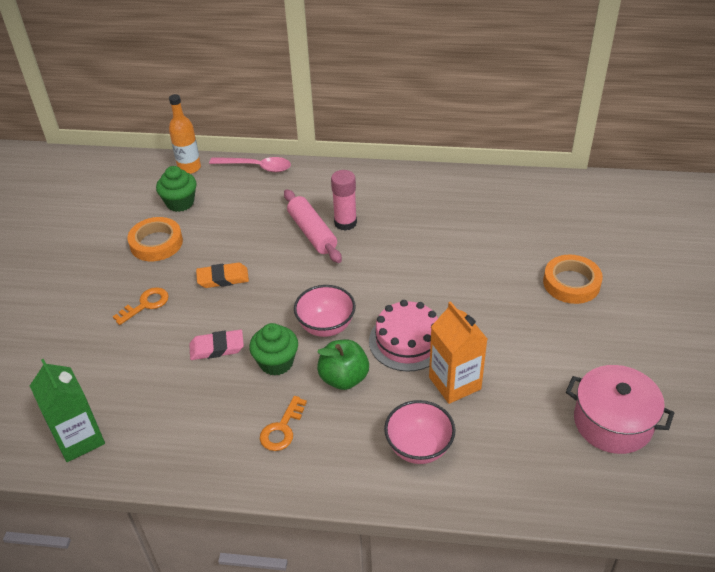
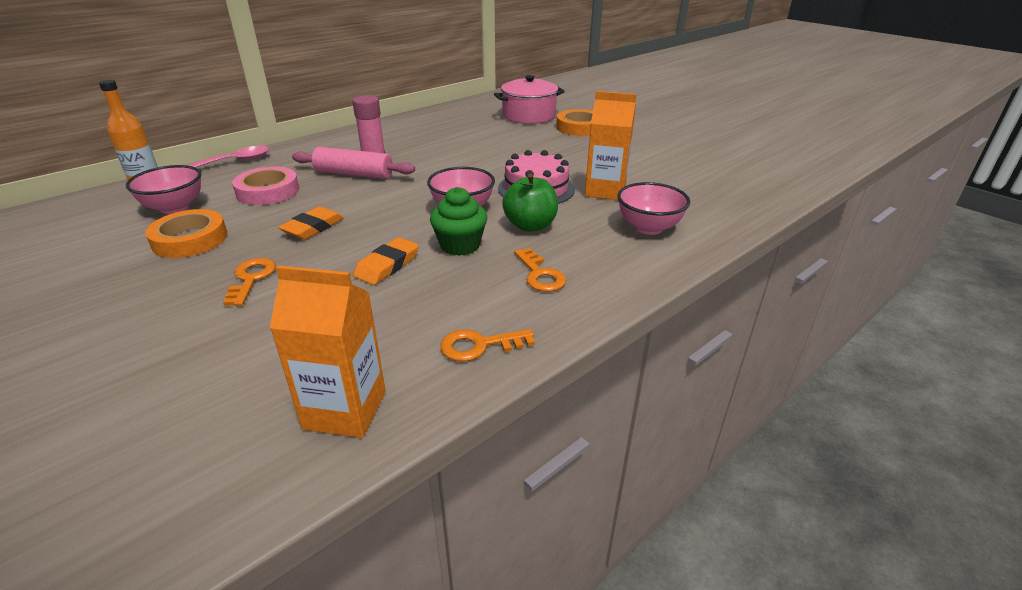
camera: 50 degrees left, 10 degrees down
green carton [30,359,105,462] -> orange carton [270,265,386,438]
green cupcake [156,166,196,212] -> pink bowl [126,165,201,214]
pink eraser [189,330,244,360] -> orange eraser [353,237,419,285]
pink pot [566,365,674,454] -> pink pot moved to [494,75,565,124]
none -> pink tape [232,167,299,205]
none -> orange key [440,329,535,362]

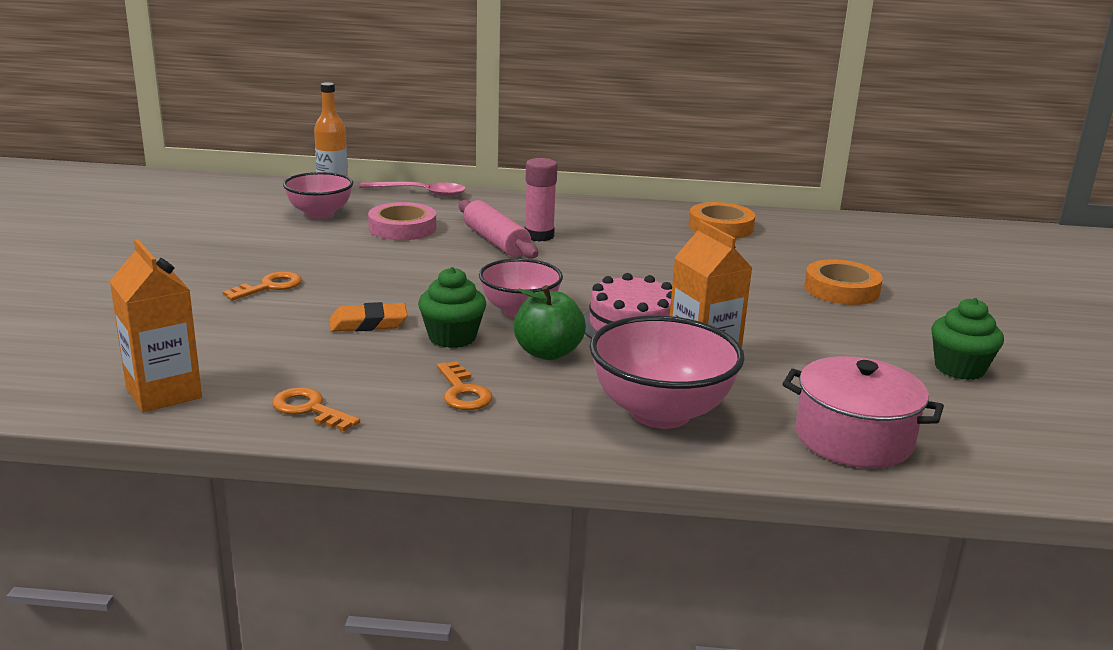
camera: 45 degrees right, 10 degrees down
orange tape [145,209,227,258] -> orange tape moved to [689,202,755,238]
orange eraser [278,207,344,240] -> none
pink pot [494,75,565,124] -> pink pot moved to [782,356,944,468]
orange key [514,248,566,292] -> orange key turned 45 degrees counterclockwise [437,361,492,410]
pink bowl [617,182,690,235] -> pink bowl [589,316,745,429], size x1.52
none -> green cupcake [931,298,1004,380]

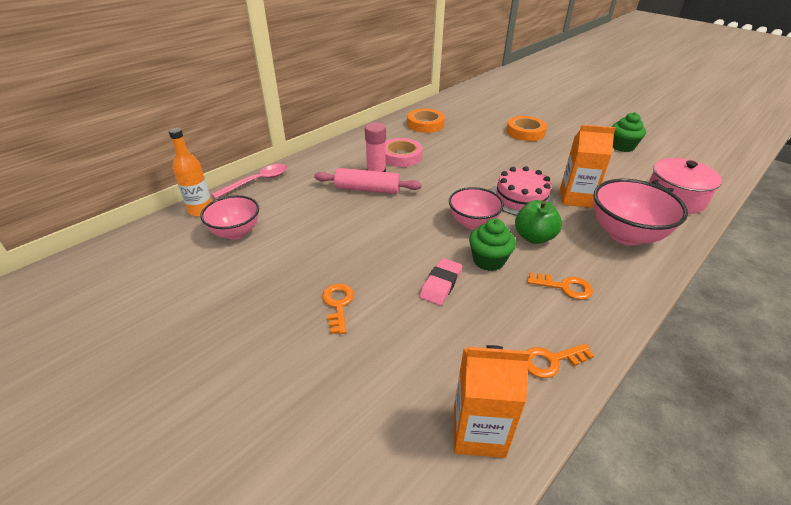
camera: 50 degrees left, 15 degrees up
orange eraser [330,302,408,332] -> pink eraser [420,258,462,305]
pink tape [368,202,436,240] -> pink tape moved to [385,138,423,167]

